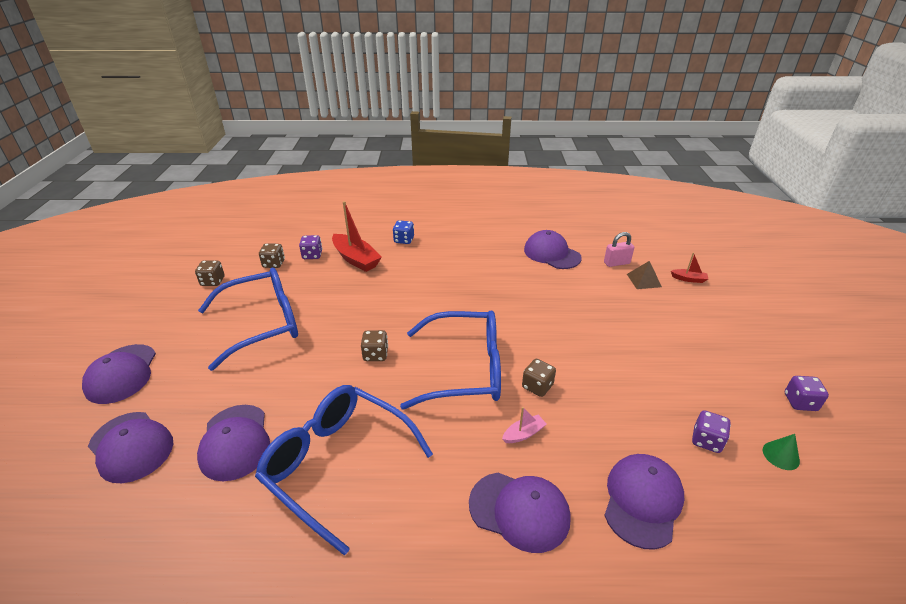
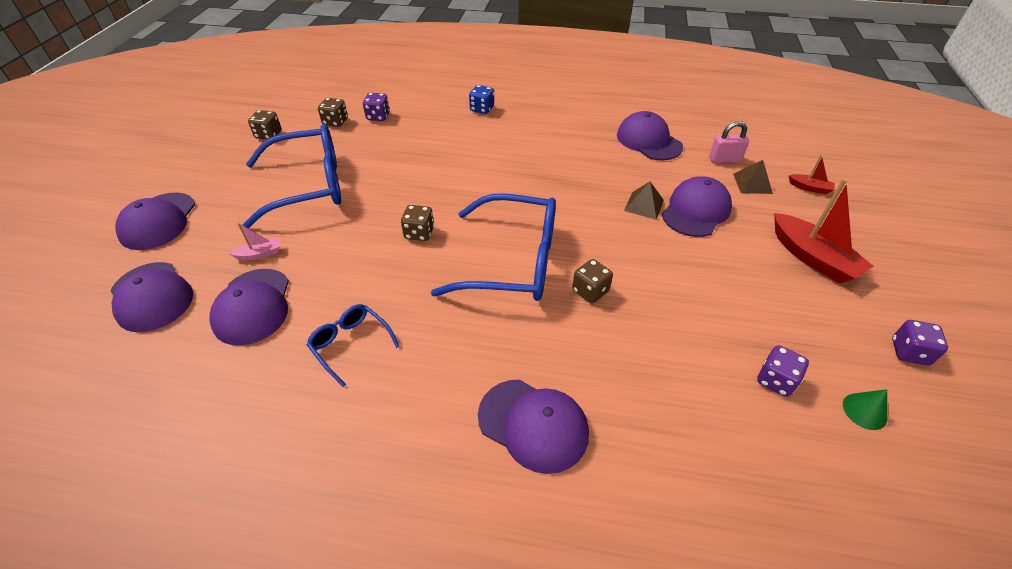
camera: 10 degrees right, 10 degrees up
blue glasses [255,385,433,555] -> blue glasses [307,304,400,387], size x0.48
red boat [332,201,382,272] -> red boat moved to [774,178,873,284]
pink boat [502,407,546,443] -> pink boat moved to [229,223,280,260]
purple cap [604,454,684,550] -> purple cap moved to [662,176,732,237]
none -> brown pyramid [624,182,664,220]

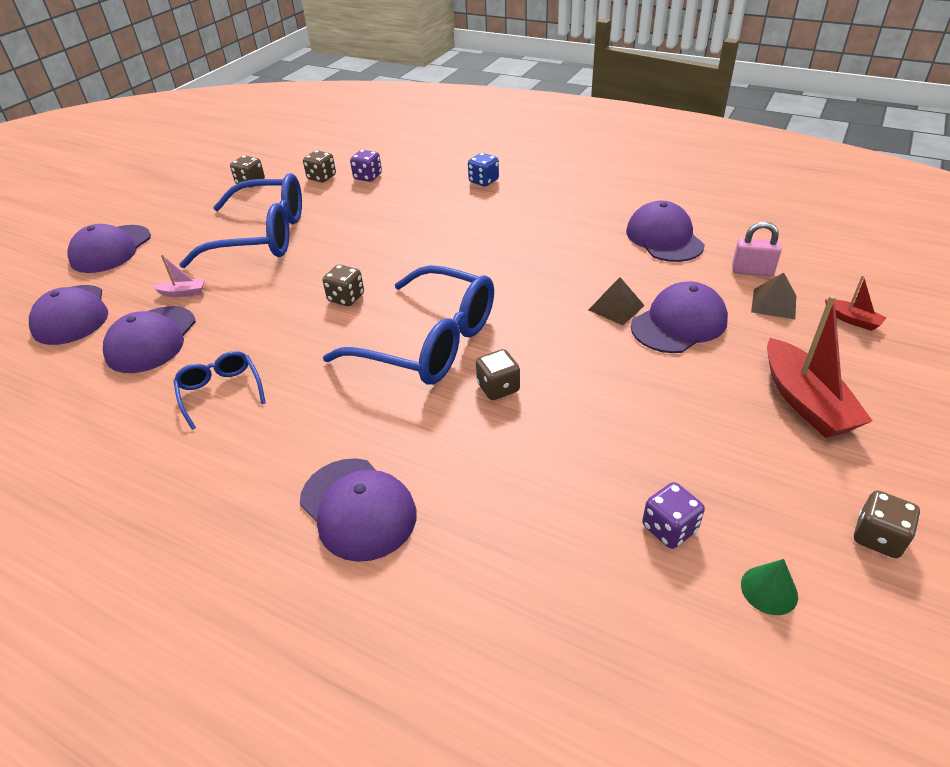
camera: 20 degrees right, 5 degrees down
purple dice [892,320,948,366] -> brown dice [854,490,920,558]

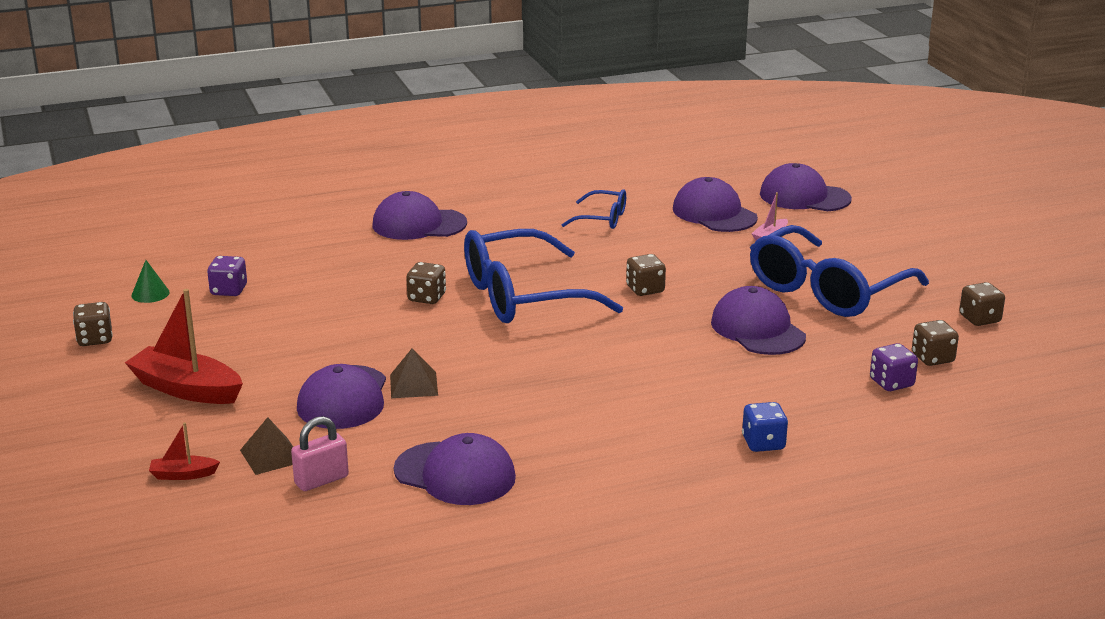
camera: 130 degrees right, 15 degrees down
purple cap [68,224,151,273] -> purple cap moved to [711,286,806,355]

